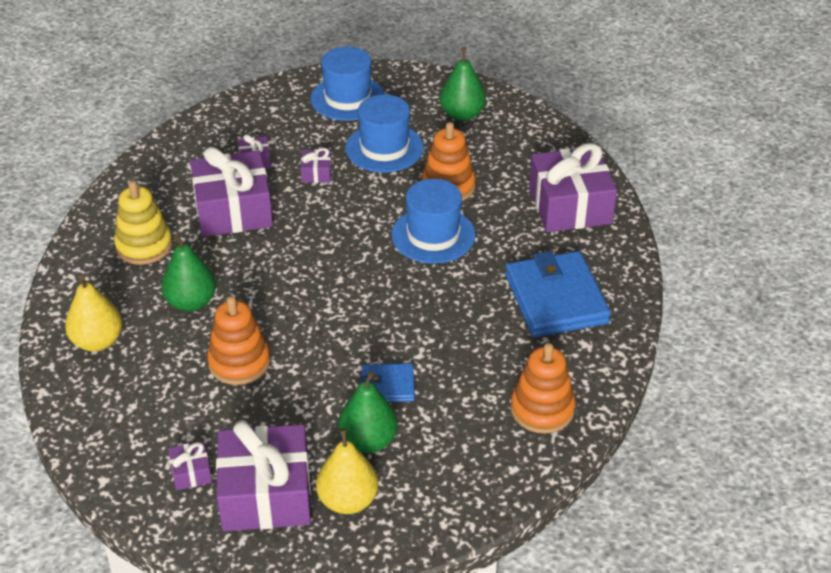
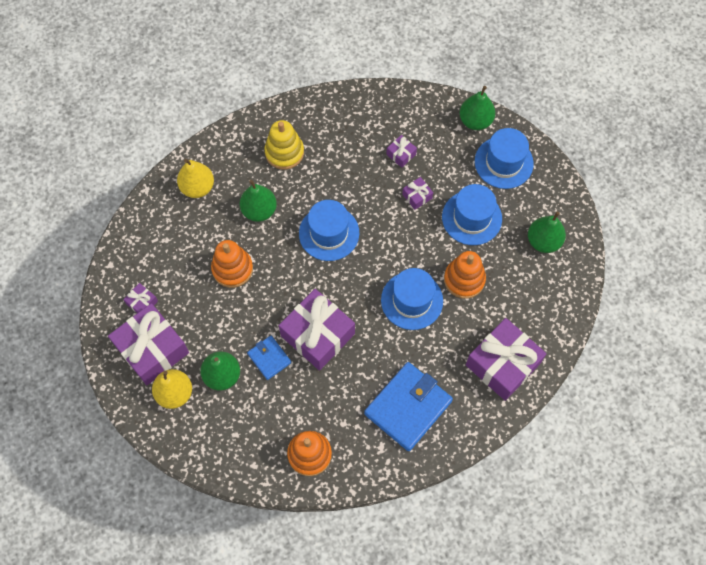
camera: 55 degrees right, 25 degrees up
purple gift [190,147,273,237] -> purple gift moved to [279,289,355,370]
none -> blue hat [299,200,359,261]
none -> green pear [460,86,495,130]

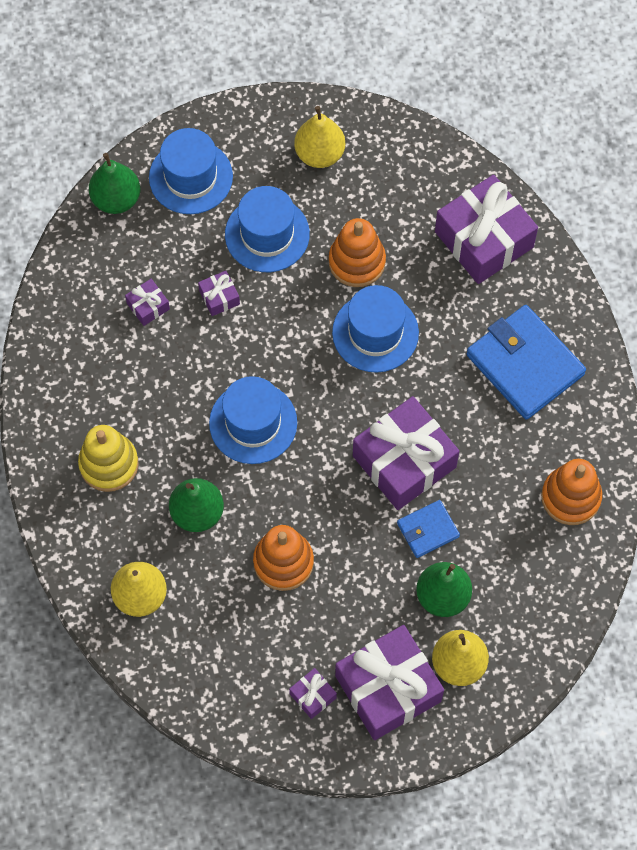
camera: 80 degrees left, 0 degrees up
green pear [528,212,566,253] -> yellow pear [294,106,345,168]

